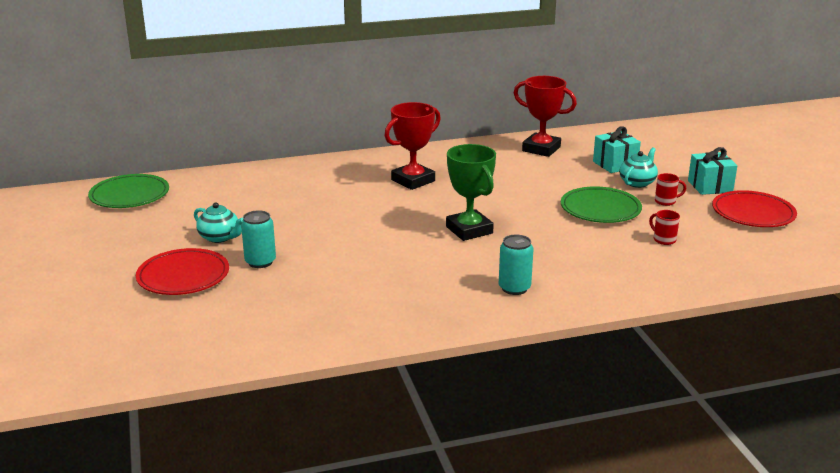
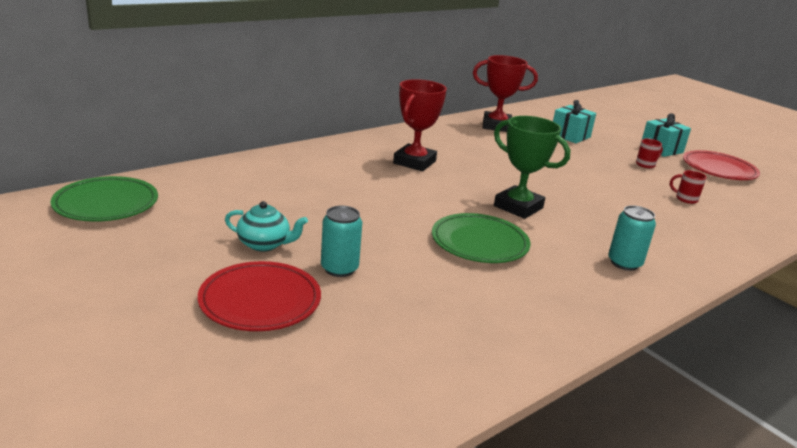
camera: 25 degrees left, 0 degrees up
green plate [561,186,642,223] -> green plate moved to [432,213,530,263]
turquoise teapot [619,147,658,188] -> none

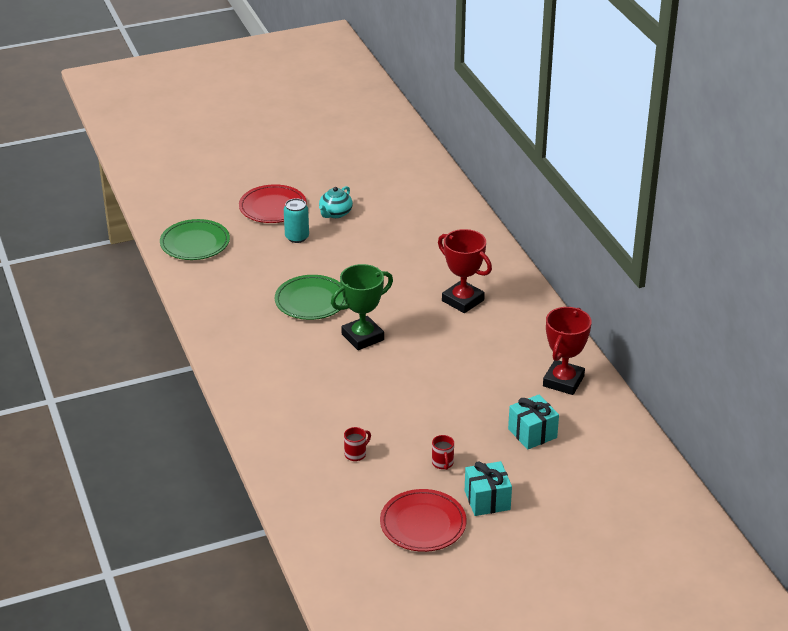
camera: 110 degrees right, 10 degrees up
green plate [50,176,158,222] -> green plate moved to [160,219,230,260]
turquoise can [608,205,656,271] -> none

